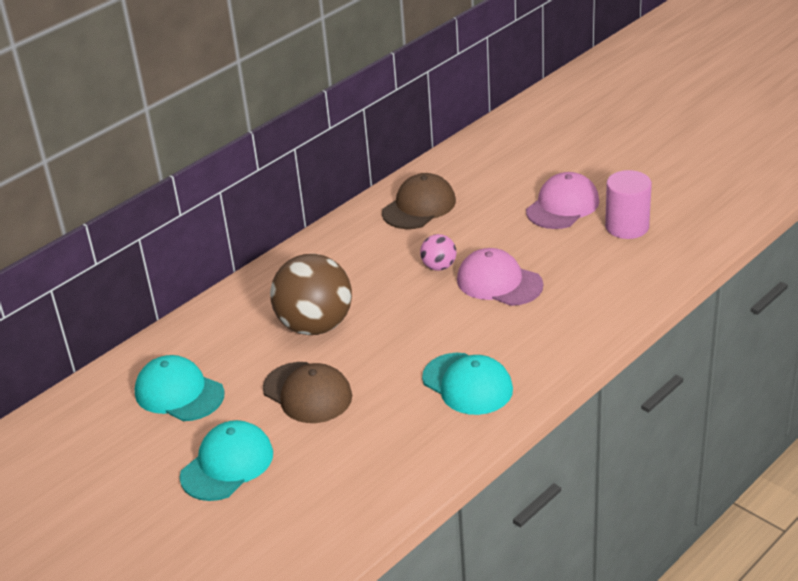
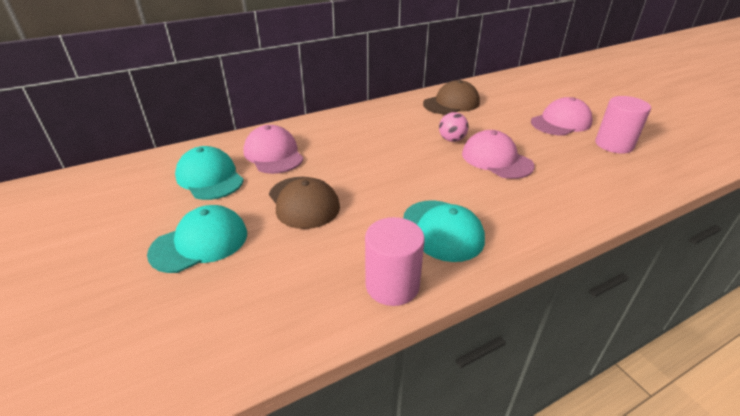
camera: 15 degrees right, 0 degrees up
brown ball [270,254,352,335] -> none
none -> pink cap [243,125,303,174]
none -> pink cylinder [365,217,425,306]

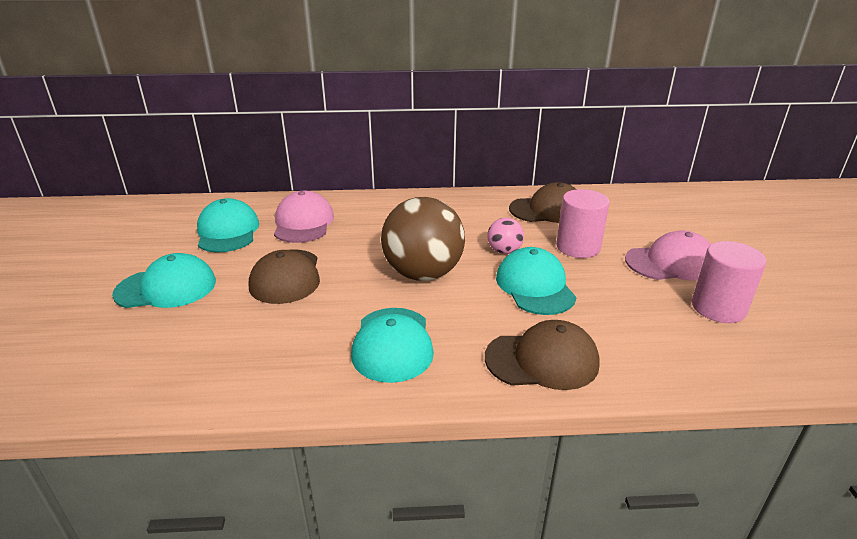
camera: 25 degrees right, 5 degrees down
pink cylinder [365,217,425,306] -> pink cylinder moved to [556,189,610,258]
pink cap [462,130,535,179] -> turquoise cap [496,247,576,315]
none -> brown ball [381,197,465,281]
none -> brown cap [485,320,600,390]

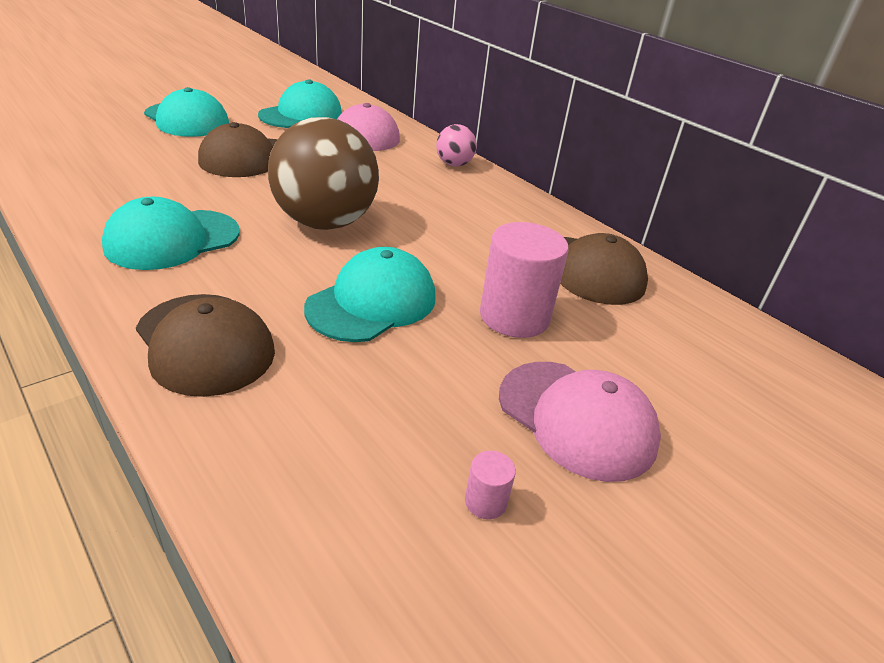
camera: 50 degrees right, 5 degrees up
pink ball [487,218,524,254] -> pink ball moved to [436,124,477,166]
pink cylinder [692,241,766,323] -> pink cylinder [465,451,516,519], size x0.43

